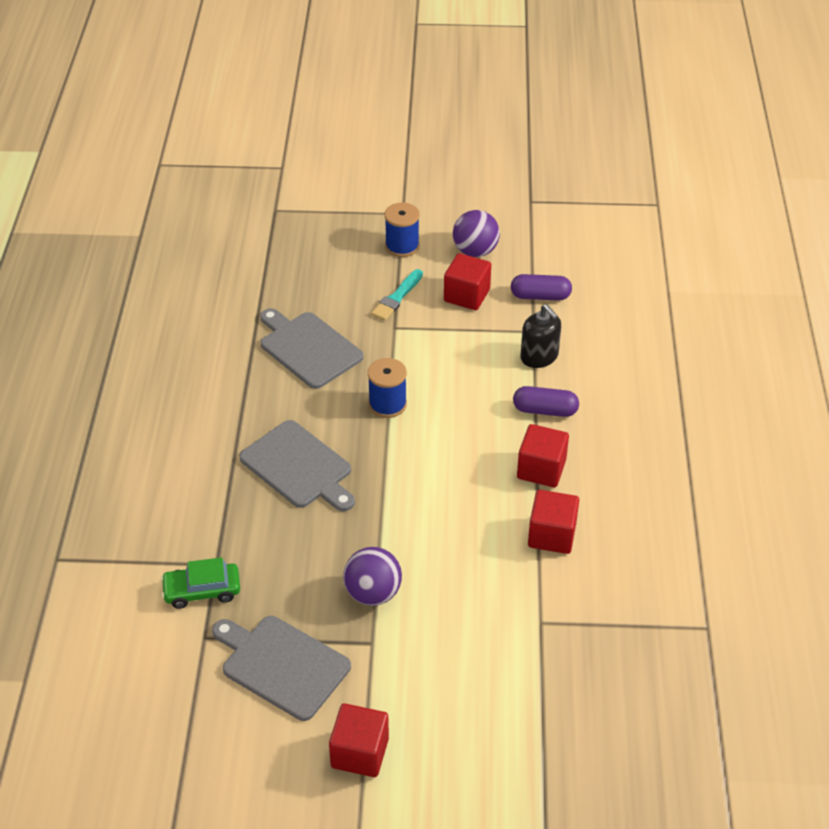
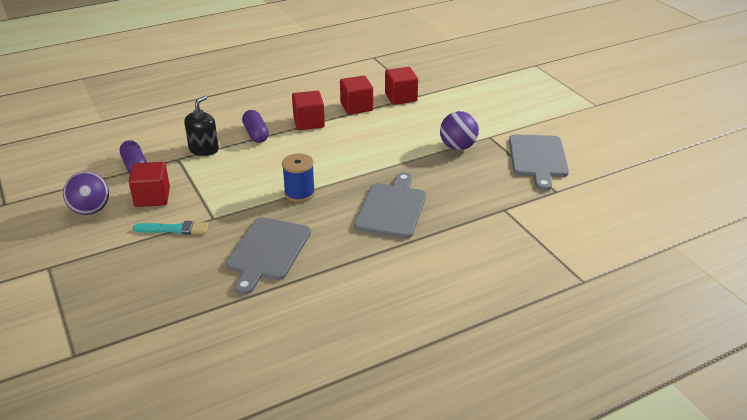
camera: 120 degrees left, 10 degrees down
green car [161,557,240,609] -> none
red cube [329,703,389,777] -> red cube moved to [385,67,418,105]
blue spool [385,203,420,257] -> none

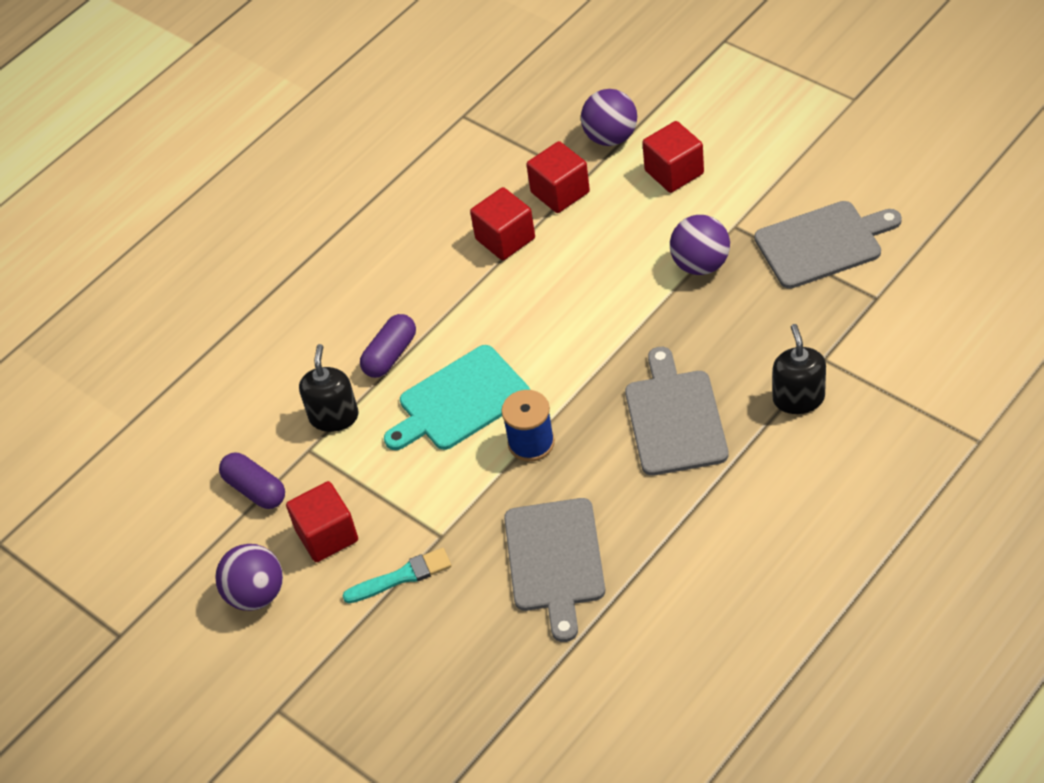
camera: 15 degrees left, 15 degrees up
purple capsule [242,110,269,143] -> purple capsule turned 75 degrees clockwise [360,314,416,378]
red cube [292,91,325,130] -> red cube moved to [642,121,704,193]
grey cutting board [509,135,569,191] -> grey cutting board turned 90 degrees counterclockwise [754,201,902,289]
none -> turquoise cutting board [384,345,530,450]
none -> purple ball [581,89,637,146]
none -> black soap dispenser [773,324,826,414]

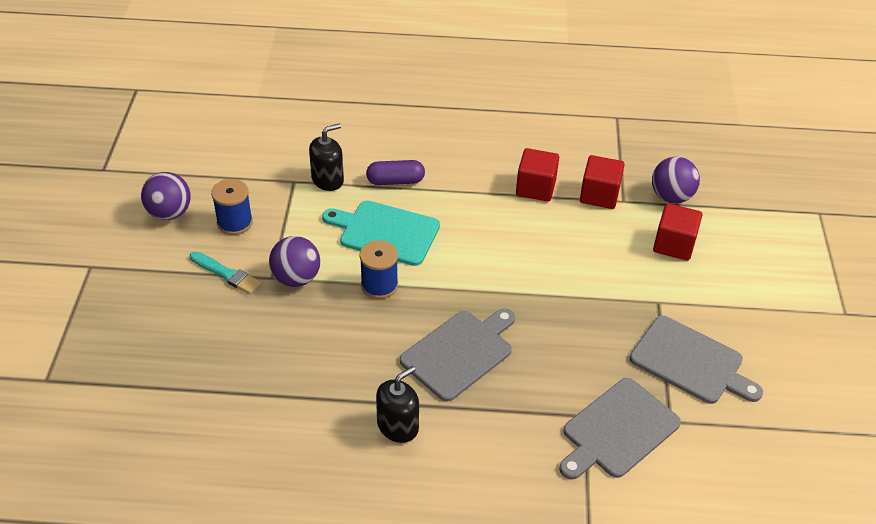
camera: 45 degrees right, 5 degrees down
purple capsule [219,453,285,509] -> none
red cube [286,481,358,562] -> blue spool [211,179,253,235]
grey cutting board [504,498,605,642] -> grey cutting board moved to [559,378,681,480]
purple ball [670,215,730,275] -> purple ball moved to [269,236,320,287]
black soap dispenser [773,324,826,414] -> black soap dispenser moved to [376,366,419,443]

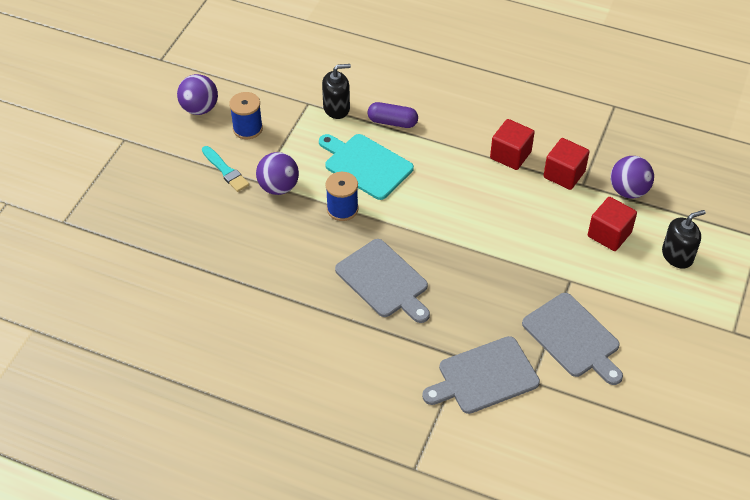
camera: 20 degrees right, 5 degrees up
black soap dispenser [376,366,419,443] -> black soap dispenser moved to [662,210,706,269]
grey cutting board [400,308,515,402] -> grey cutting board turned 75 degrees clockwise [335,239,430,323]

